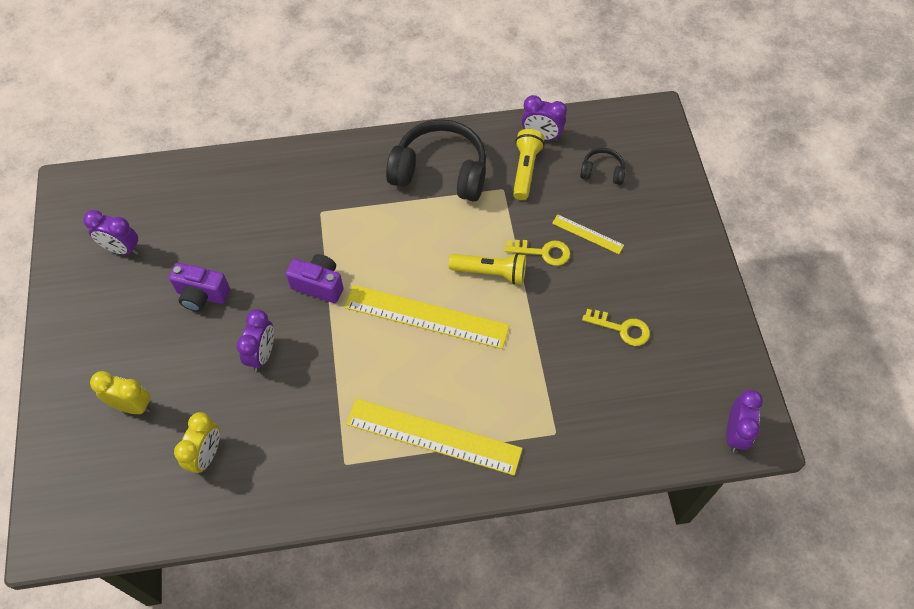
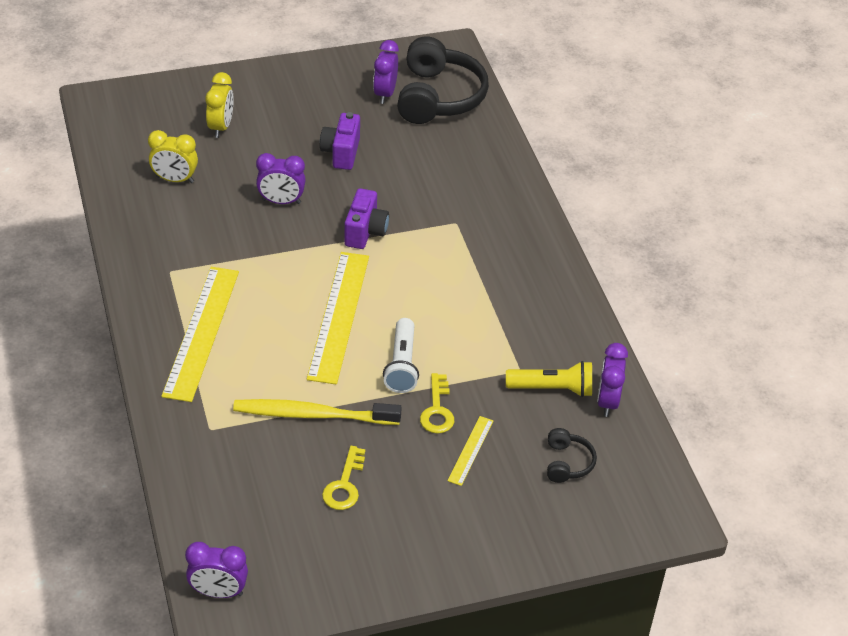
camera: 80 degrees right, 15 degrees down
black headphones [386,119,486,202] -> black headphones moved to [397,36,489,124]
yellow flashlight [449,253,526,285] -> white flashlight [383,318,419,393]
none -> yellow toothbrush [233,399,402,425]

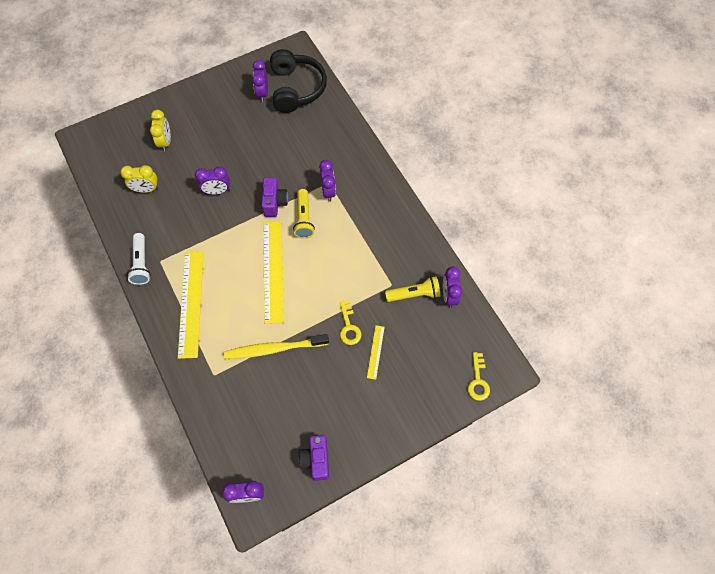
camera: 10 degrees left, 20 degrees up
purple camera [320,112,360,170] -> purple camera moved to [298,435,329,481]
yellow key [322,446,365,510] -> yellow key moved to [468,352,490,401]
white flashlight [383,318,419,393] -> white flashlight moved to [127,233,151,285]
black headphones [547,428,597,483] -> none
none -> yellow flashlight [293,189,315,239]
none -> purple clock [319,160,336,202]

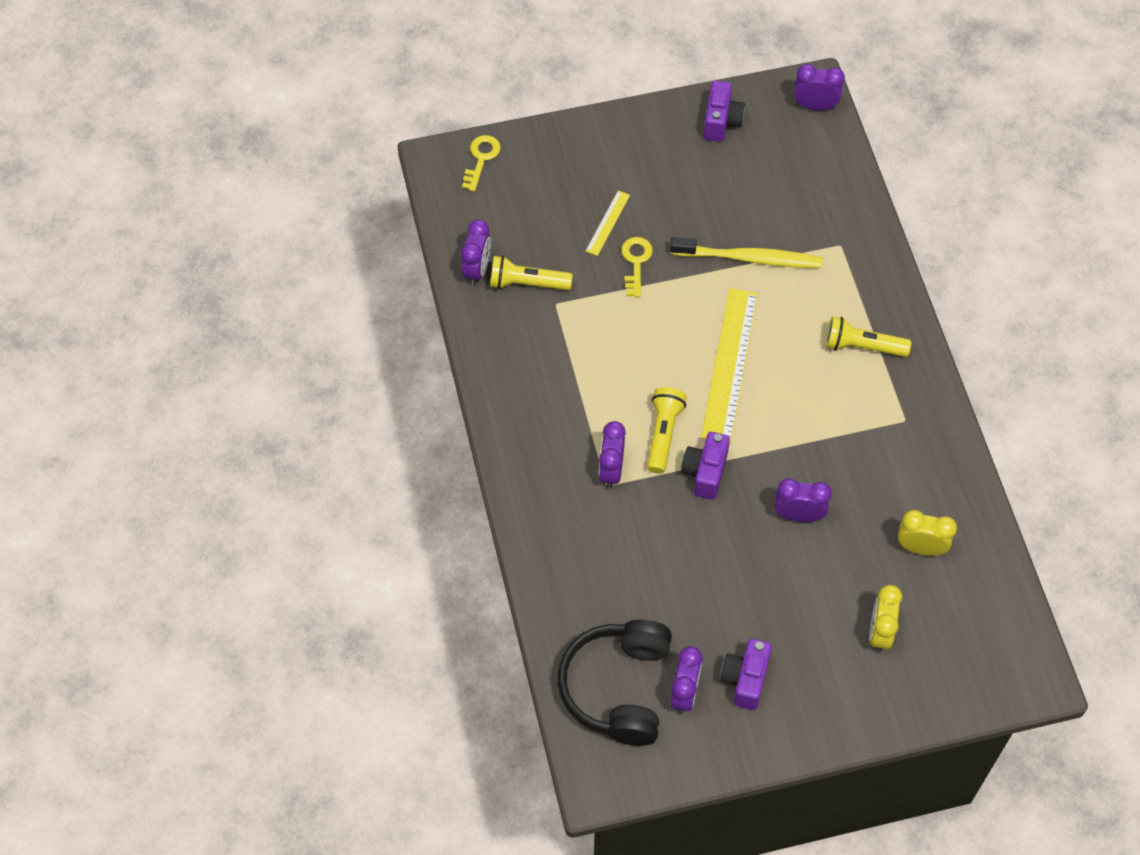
camera: 165 degrees left, 5 degrees down
white flashlight [127,233,151,285] -> none
yellow ruler [178,251,204,359] -> yellow flashlight [825,316,911,357]
none -> purple camera [720,638,772,710]

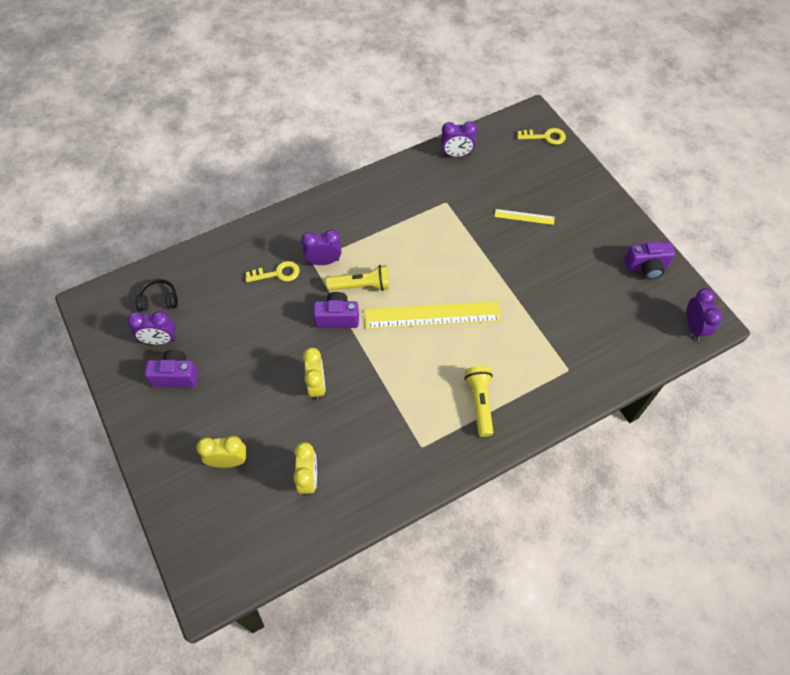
camera: 75 degrees right, 0 degrees up
yellow flashlight [490,256,573,290] -> none
black headphones [558,619,672,746] -> black headphones [136,279,178,311], size x0.46
yellow key [621,237,653,297] -> yellow key moved to [245,261,300,282]
yellow toothbrush [670,237,823,268] -> none
purple clock [775,478,832,522] -> yellow clock [303,348,326,400]

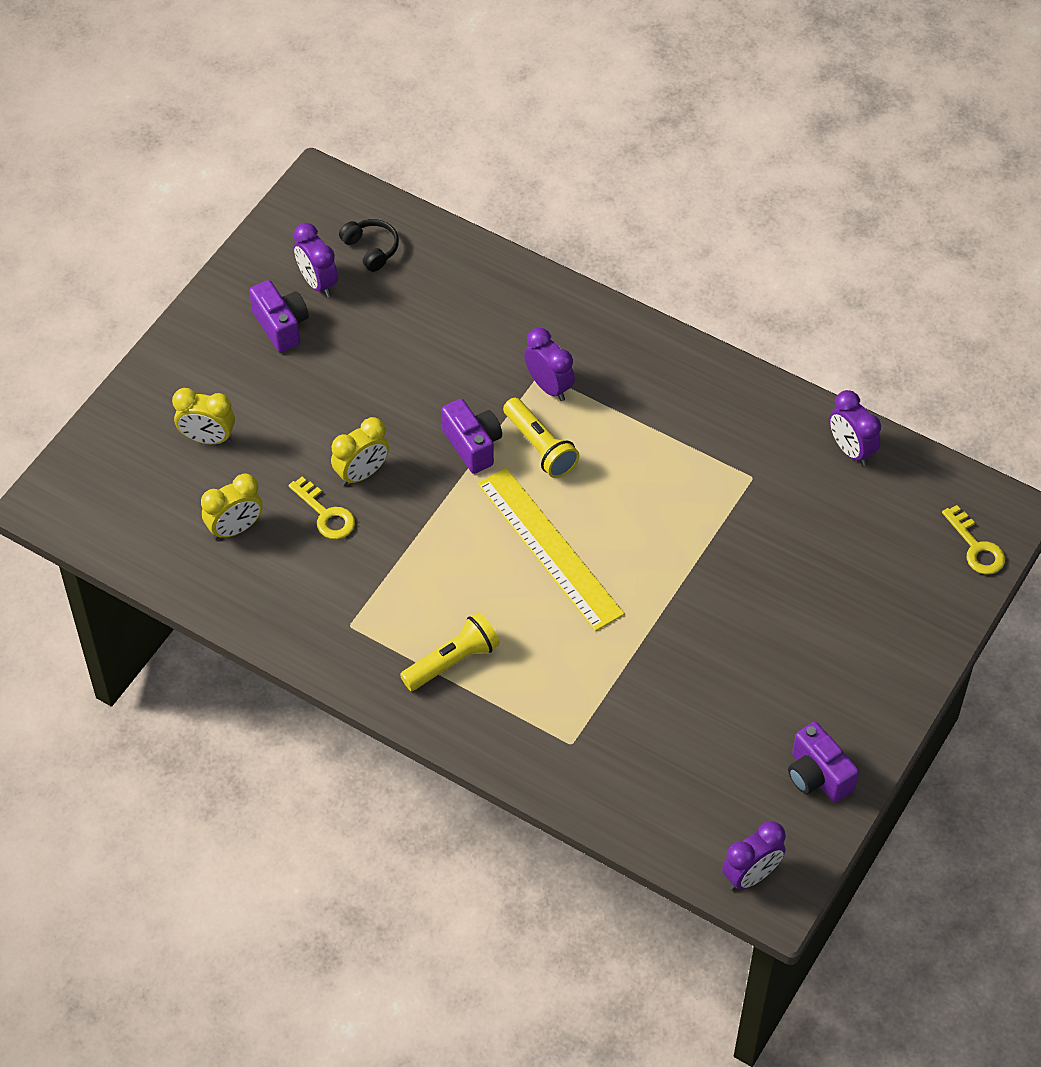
camera: 60 degrees right, 5 degrees down
yellow clock [196,436,246,468] -> yellow clock turned 135 degrees clockwise [172,388,235,444]
yellow key [245,261,300,282] -> yellow key moved to [288,477,355,539]
yellow ruler [495,209,555,225] -> none

